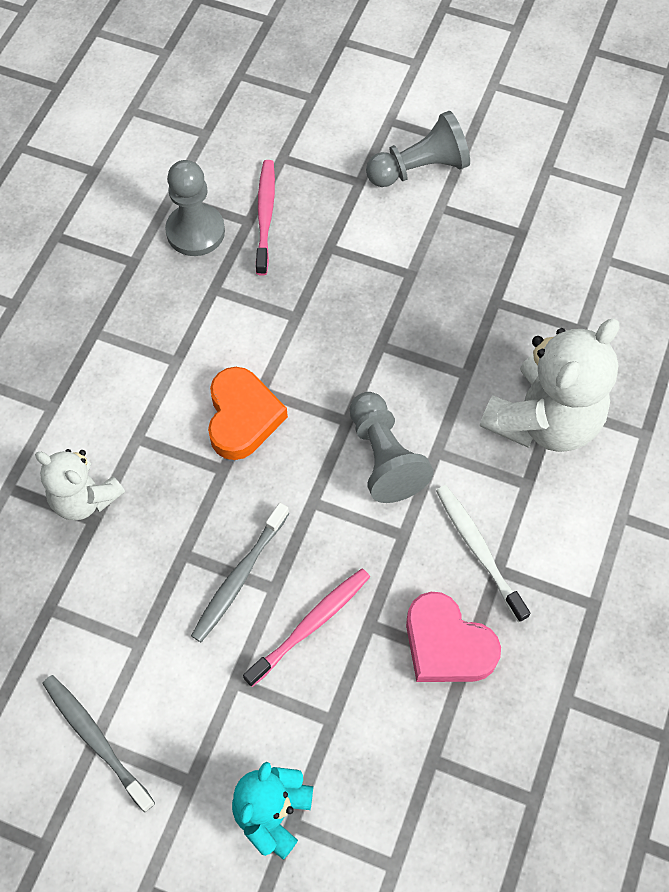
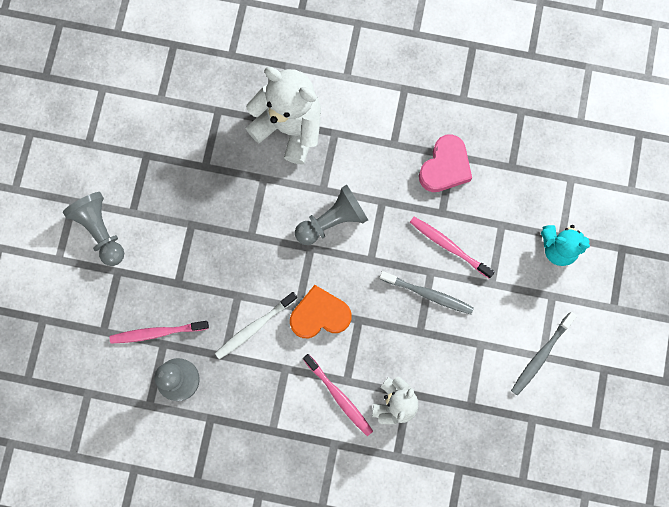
camera: 100 degrees left, 15 degrees up
white toothbrush [436,485,530,622] -> white toothbrush moved to [215,292,298,359]
none -> pink toothbrush [303,354,373,436]

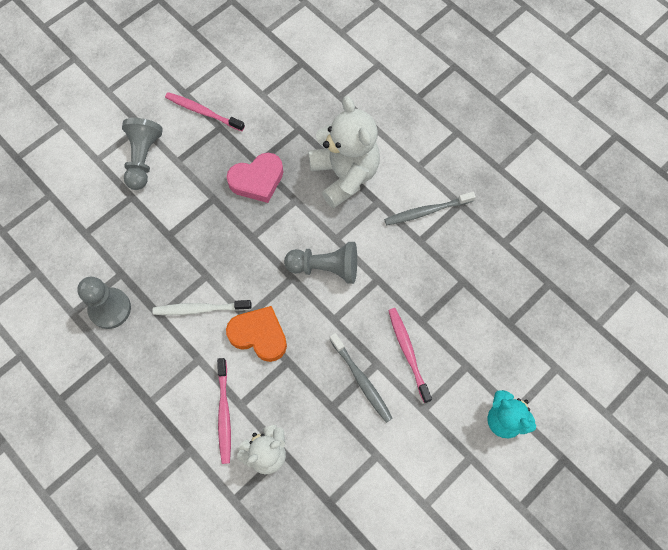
camera: 35 degrees right, 10 degrees down
pink toothbrush [109,321,209,343] -> pink toothbrush moved to [165,92,245,132]
pink heart [419,134,472,192] -> pink heart moved to [227,153,283,203]
grey toothbrush [511,312,577,395] -> grey toothbrush moved to [384,192,476,225]

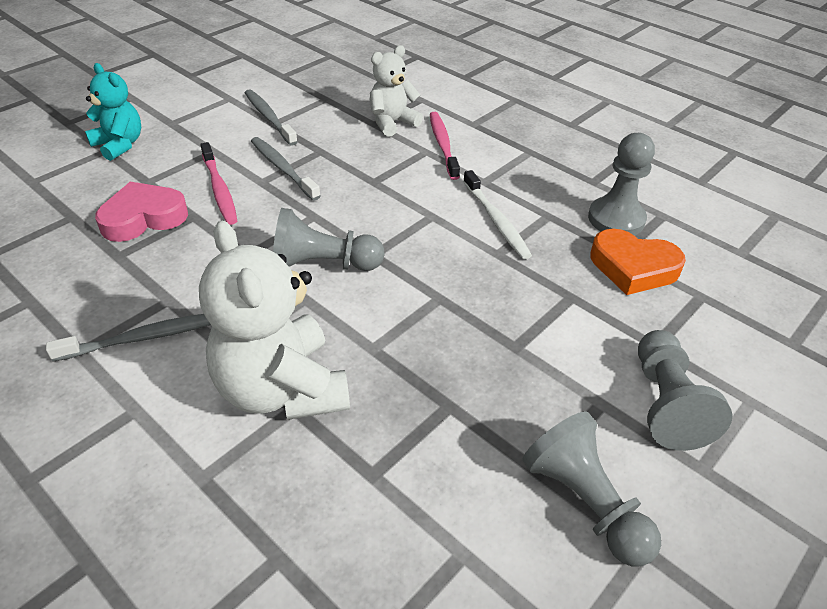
camera: 175 degrees right, 25 degrees down
white toothbrush [153,300,252,315] -> white toothbrush turned 75 degrees clockwise [463,170,532,259]
pink toothbrush [165,92,245,132] -> grey pawn [522,411,661,567]
orange heart [226,306,287,362] -> orange heart moved to [590,229,686,295]
pink heart [227,153,283,203] -> pink heart moved to [95,182,188,242]
none -> grey toothbrush [245,89,298,146]

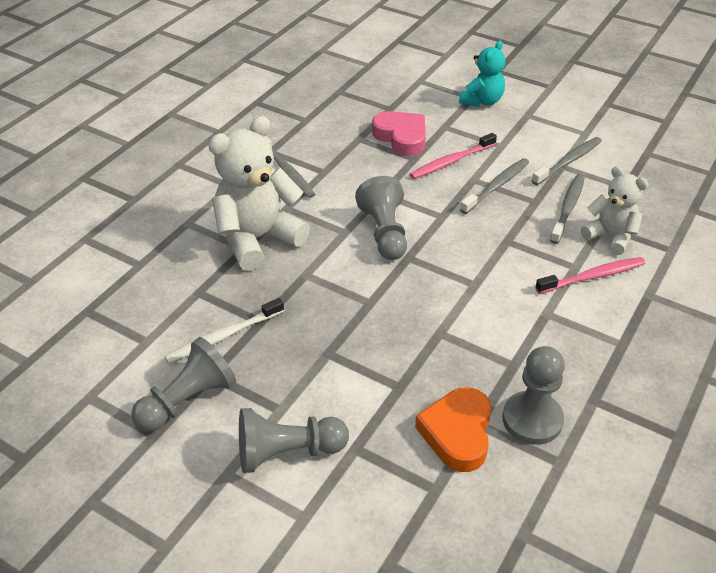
camera: 80 degrees right, 0 degrees up
white toothbrush [463,170,532,259] -> white toothbrush moved to [164,298,284,364]
none -> grey toothbrush [550,174,585,244]

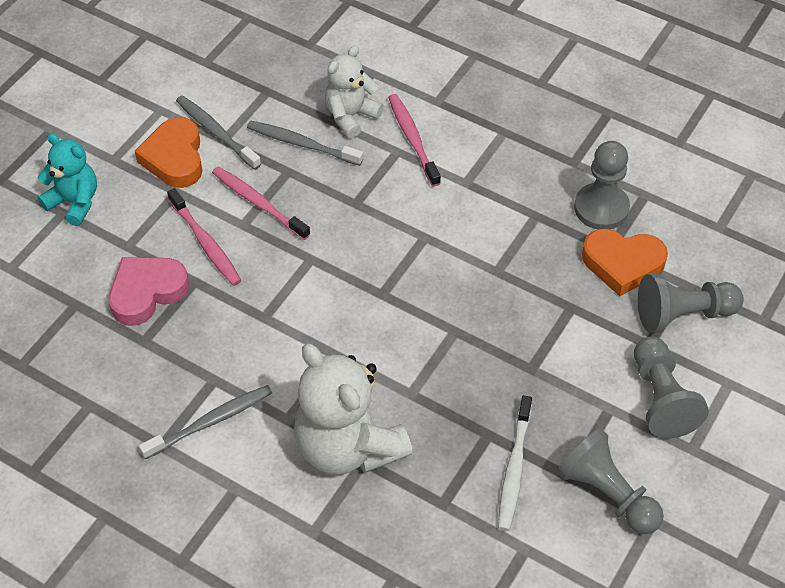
camera: 90 degrees left, 10 degrees up
white toothbrush [164,298,284,364] -> white toothbrush turned 45 degrees clockwise [498,395,532,531]
grey pawn [355,176,407,260] -> grey pawn moved to [638,274,744,333]
grey toothbrush [460,158,529,214] -> pink toothbrush [212,167,310,240]
none -> orange heart [135,117,202,188]

